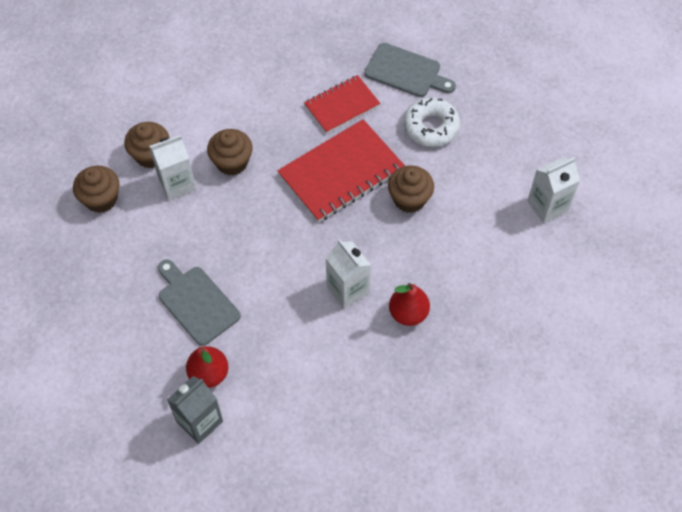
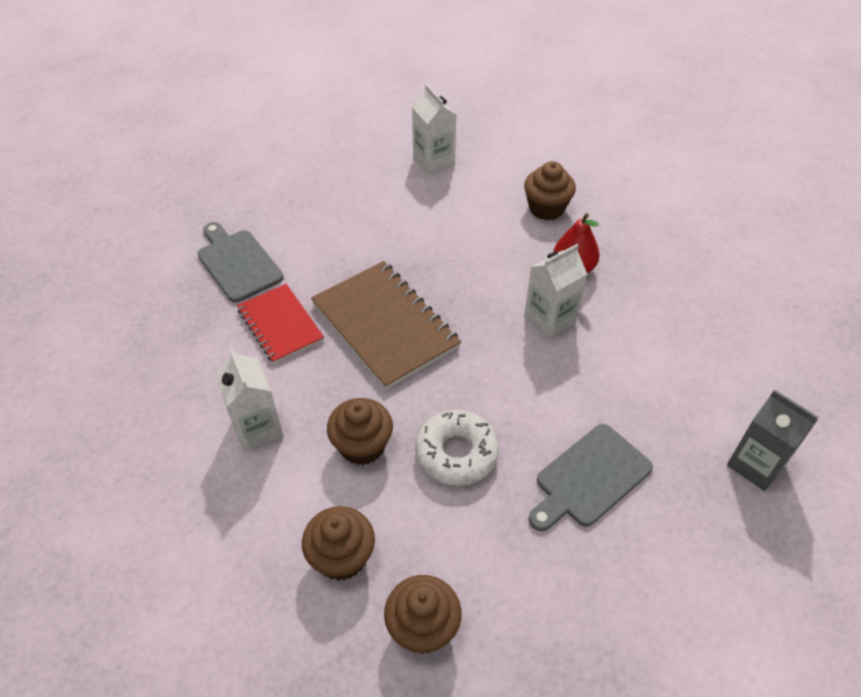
camera: 90 degrees left, 10 degrees down
white carton [149,135,196,200] -> white carton moved to [215,349,283,452]
red pear [186,346,228,388] -> none
red notebook [277,119,405,222] -> brown notebook [311,261,461,390]
grey cutting board [364,43,456,97] -> grey cutting board turned 60 degrees counterclockwise [197,222,283,302]
brown cupcake [388,165,434,213] -> brown cupcake moved to [524,161,576,220]
white donut [404,97,460,147] -> white donut moved to [415,410,499,486]

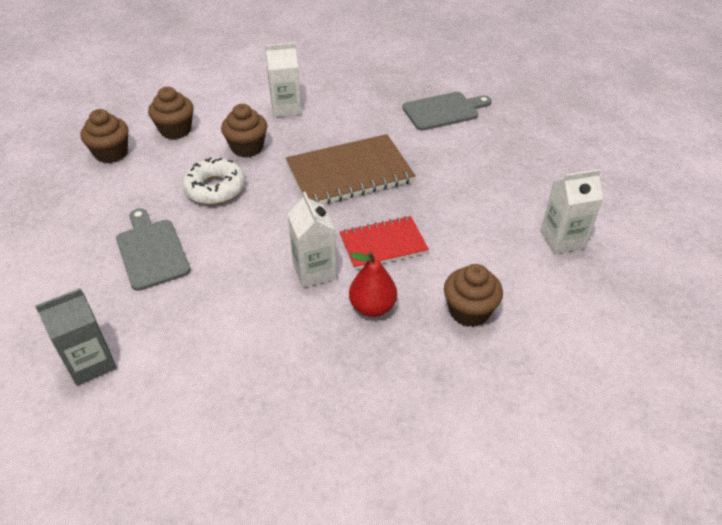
camera: 105 degrees right, 5 degrees down
red notebook [237,284,324,364] -> red notebook moved to [340,216,429,270]

